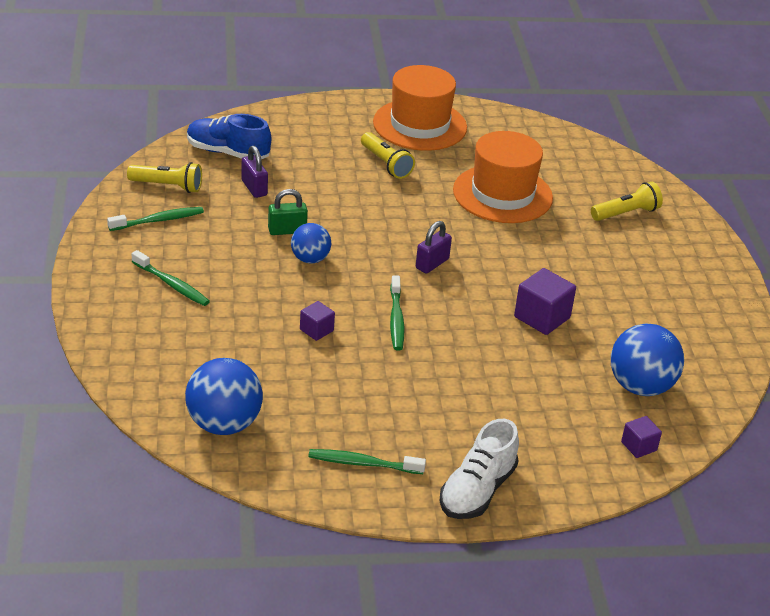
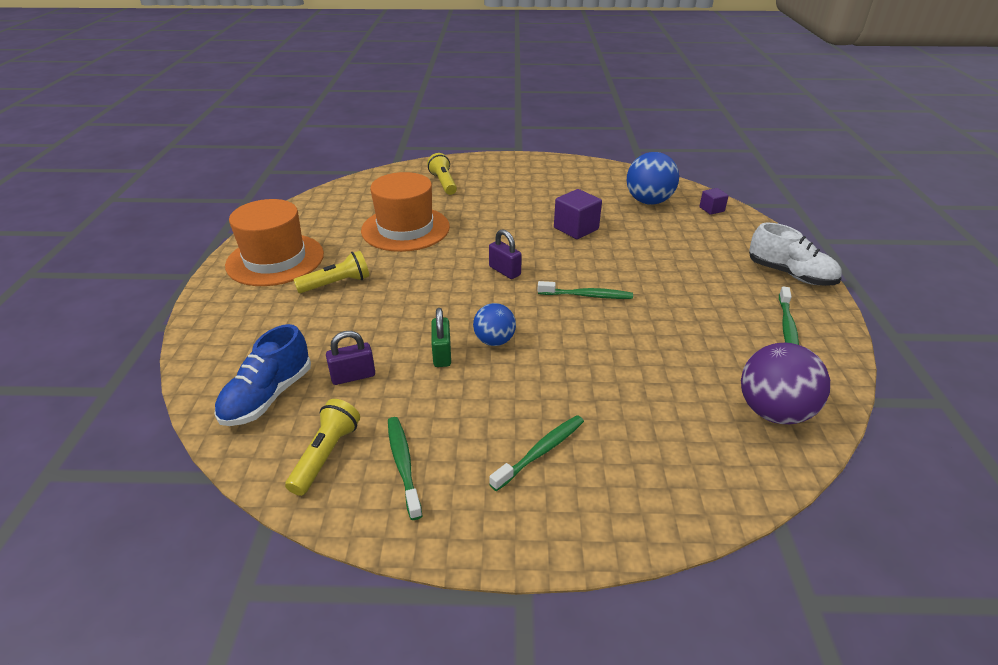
camera: 80 degrees left, 0 degrees up
blue ball [185,358,263,435] -> purple ball [741,343,830,424]
purple cube [300,301,335,341] -> none

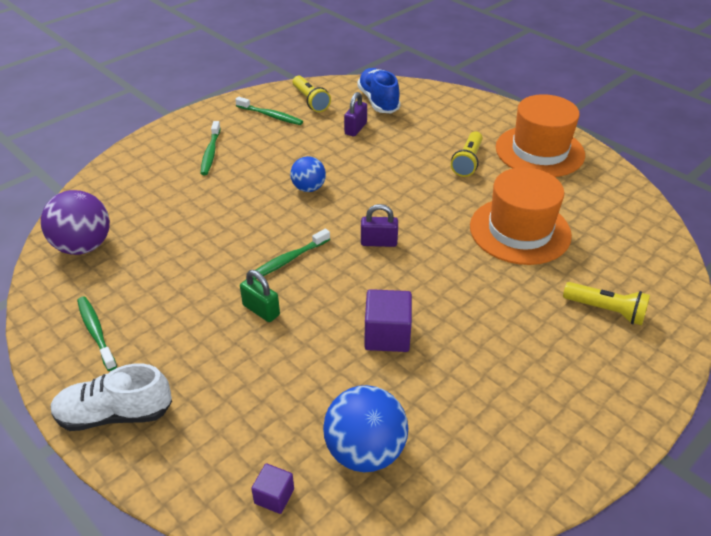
camera: 135 degrees right, 5 degrees up
green padlock [431,308,451,367] -> green padlock moved to [240,270,280,322]

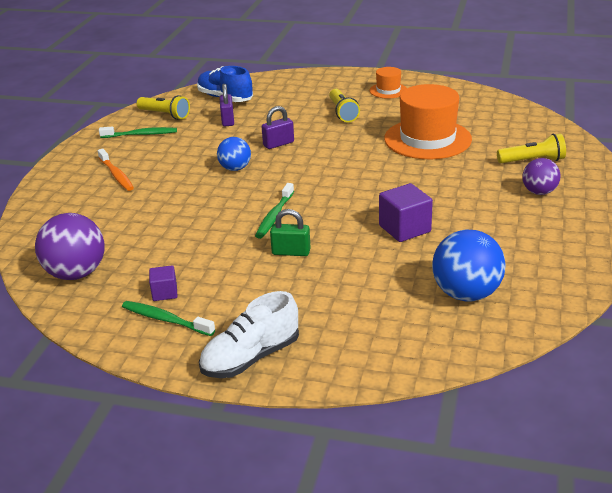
camera: 30 degrees left, 10 degrees down
green toothbrush [200,121,221,175] -> orange toothbrush [98,149,134,191]
purple cube [251,463,294,514] -> purple cube moved to [149,265,177,301]
purple padlock [361,204,398,247] -> purple padlock moved to [262,106,294,149]
orange hat [496,94,585,177] -> orange hat [370,67,407,99], size x0.49
none -> purple ball [522,158,560,195]

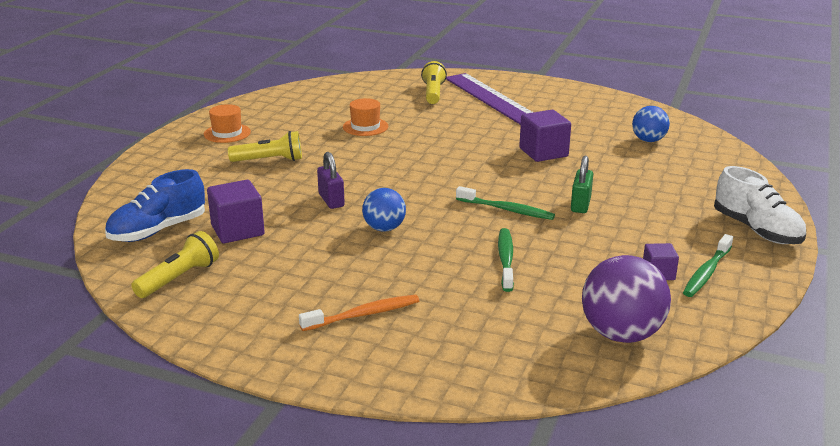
camera: 85 degrees left, 5 degrees down
green toothbrush [99,127,177,138] -> green toothbrush moved to [498,228,514,292]
purple padlock [219,84,234,126] -> purple cube [207,180,265,243]
orange hat [384,84,472,159] -> orange hat [343,98,388,136], size x0.49
blue ball [432,229,506,302] -> blue ball [632,106,670,142], size x0.61
purple ball [522,158,560,195] -> purple ruler [446,73,533,125]

